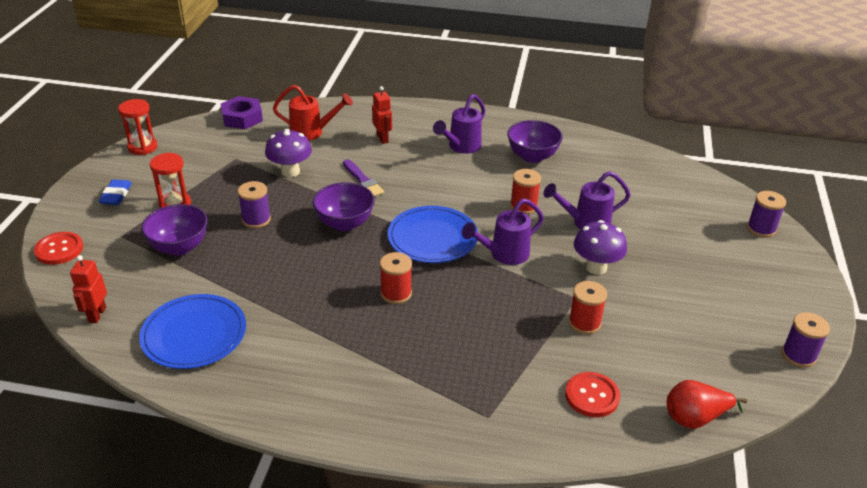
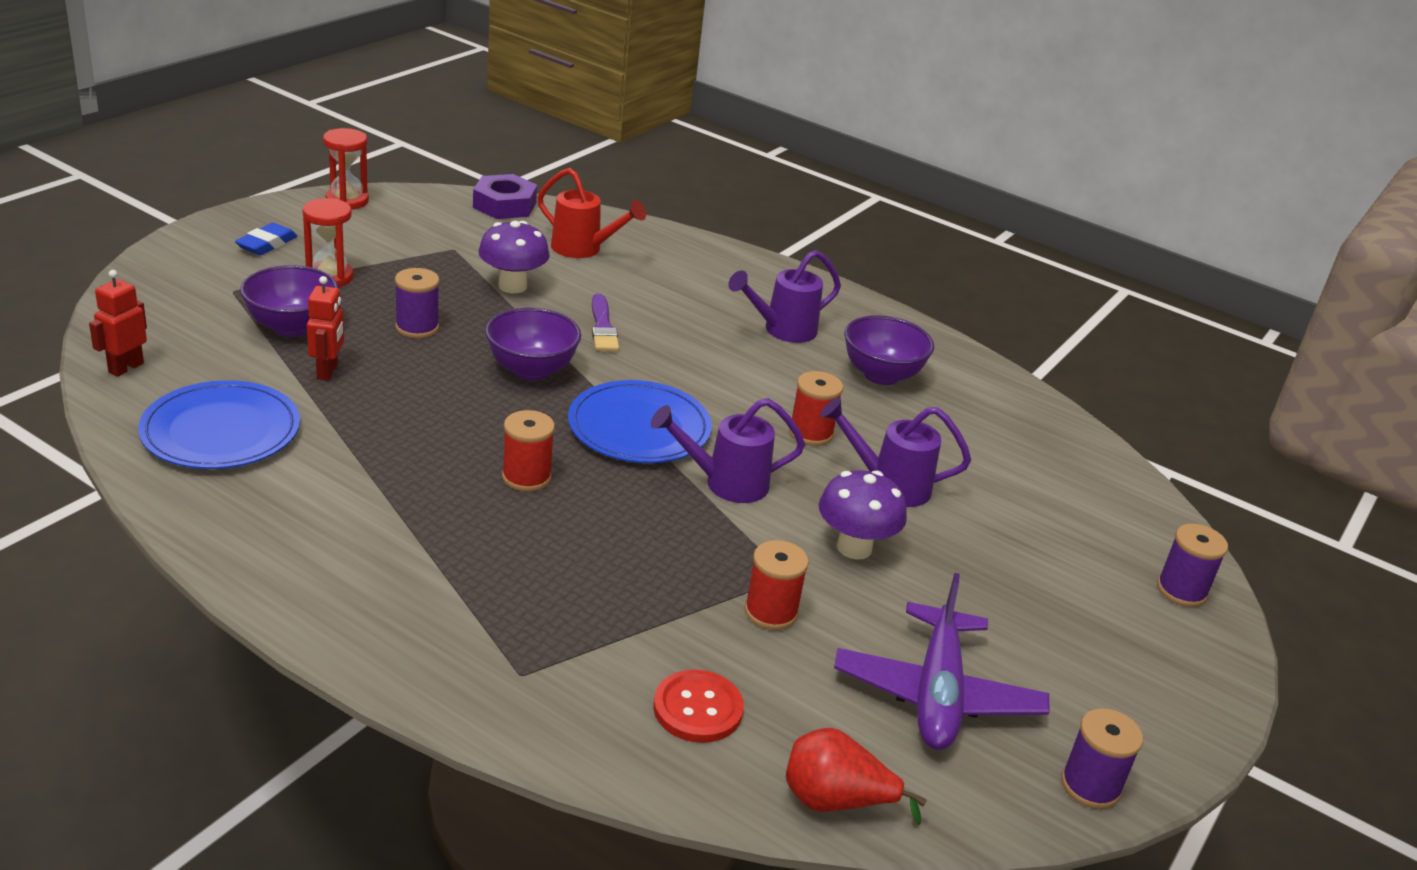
camera: 20 degrees right, 5 degrees down
red button [34,232,83,265] -> none
red robot [372,86,392,144] -> red robot moved to [307,276,344,381]
none -> purple plane [834,573,1050,750]

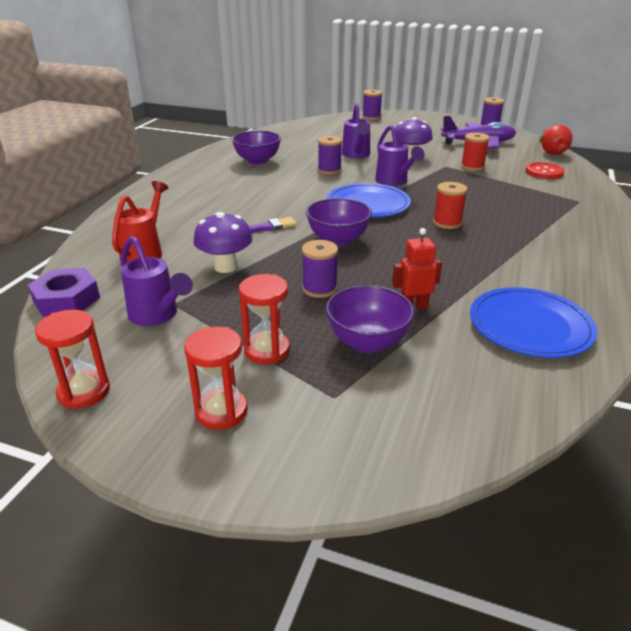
camera: 100 degrees left, 0 degrees up
red robot [89,270,147,377] -> none
blue eraser [235,223,297,255] -> red hourglass [184,327,248,430]
purple watering can [728,250,841,343] -> purple watering can moved to [121,236,193,326]
red spool [789,371,843,446] -> purple spool [318,136,342,175]

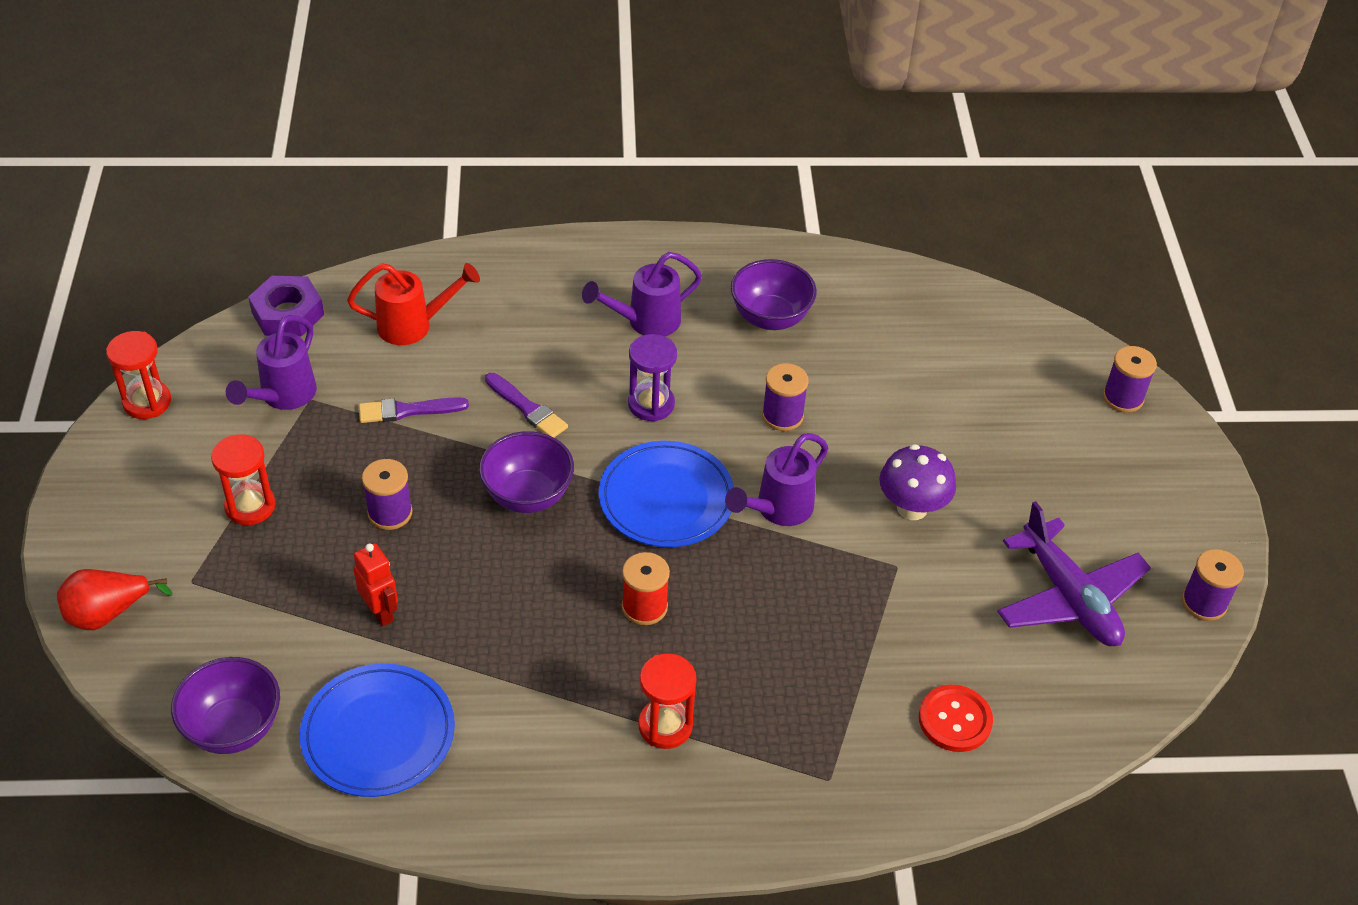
camera: 65 degrees right, 15 degrees up
red hourglass [184,327,248,430] -> red hourglass moved to [638,653,696,749]
purple mushroom [194,212,253,273] -> purple brush [359,397,469,423]
purple bowl [326,285,415,353] -> purple bowl moved to [171,657,280,754]
purple watering can [342,103,370,158] -> purple watering can moved to [582,252,702,336]
red spool [461,133,490,171] -> none
red pear [540,125,573,155] -> red pear moved to [57,569,173,630]
none -> purple hourglass [628,334,677,422]

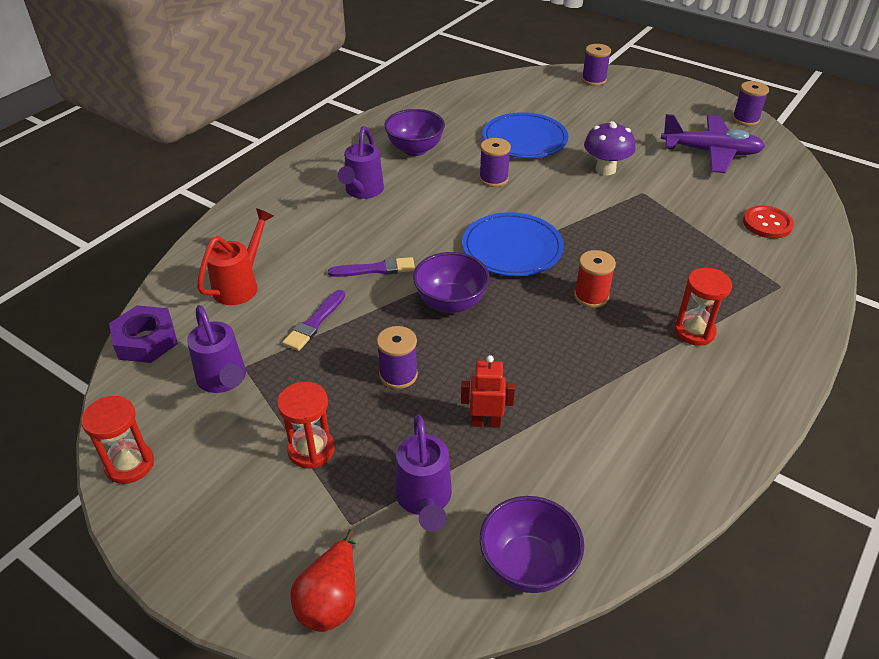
camera: 50 degrees left, 5 degrees down
blue plate [300,663,455,797] -> blue plate moved to [483,112,568,158]
purple hourglass [628,334,677,422] -> none
purple watering can [725,433,828,526] -> purple watering can moved to [395,414,452,532]

